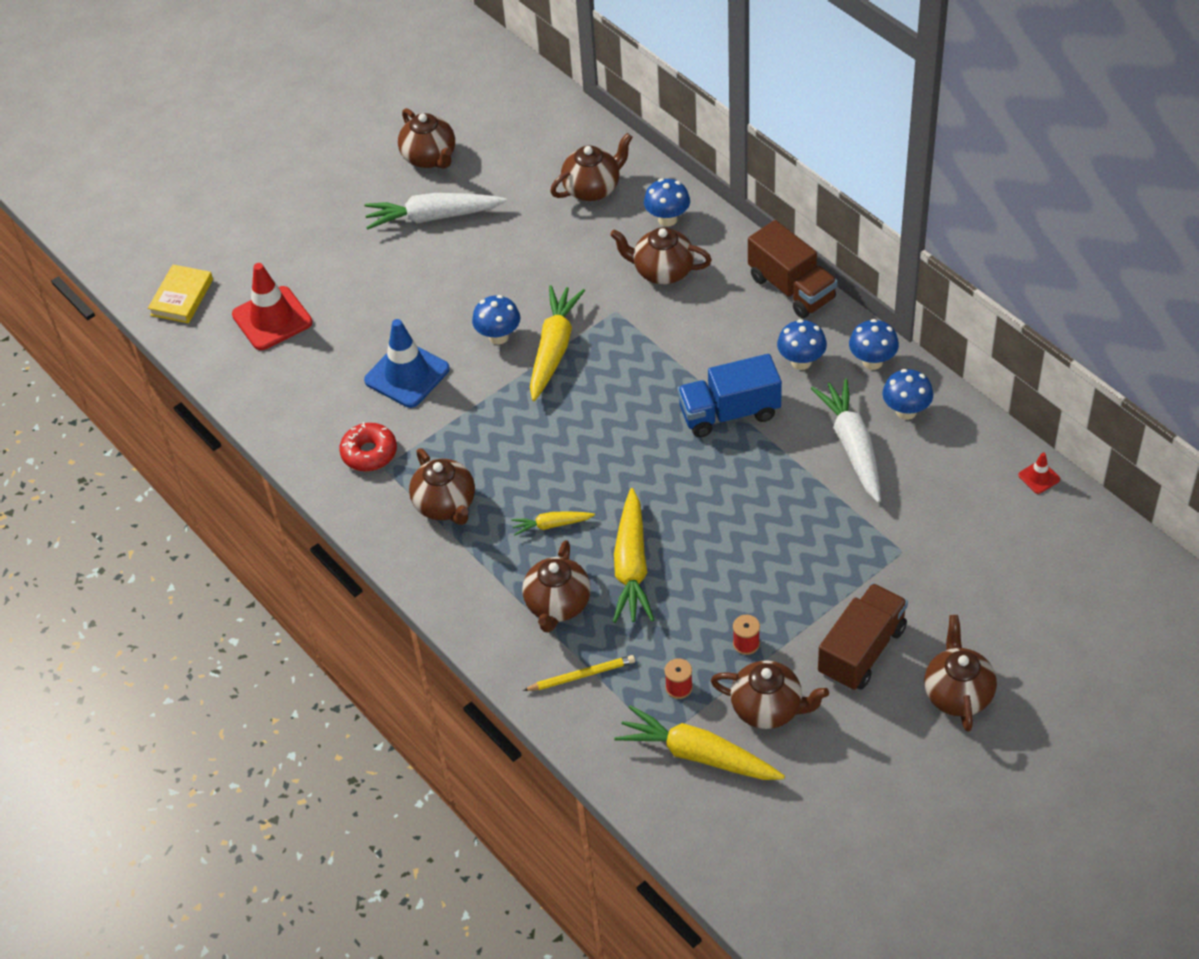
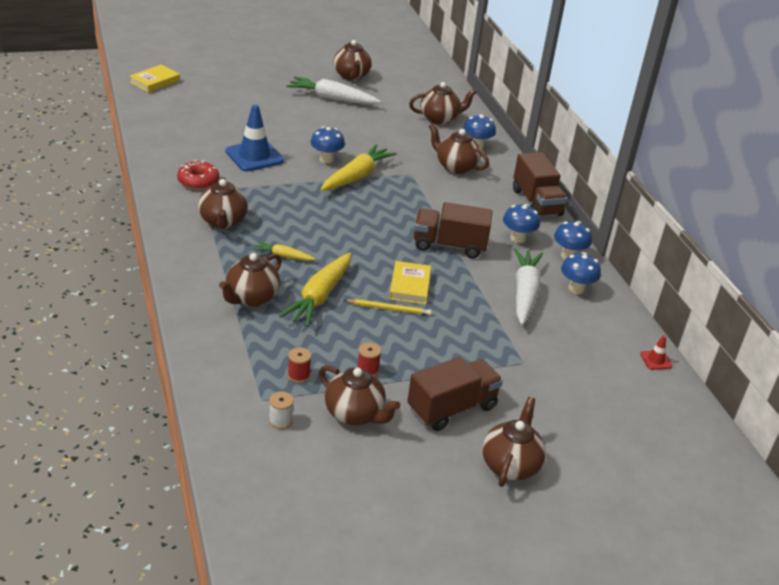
camera: 15 degrees right, 15 degrees down
red traffic cone [232,263,312,350] -> none
yellow pencil [523,655,635,691] -> yellow pencil moved to [344,299,432,316]
yellow carrot [614,705,785,780] -> white spool [269,391,294,429]
blue truck [677,354,782,437] -> brown truck [414,202,493,258]
none -> yellow book [389,261,431,305]

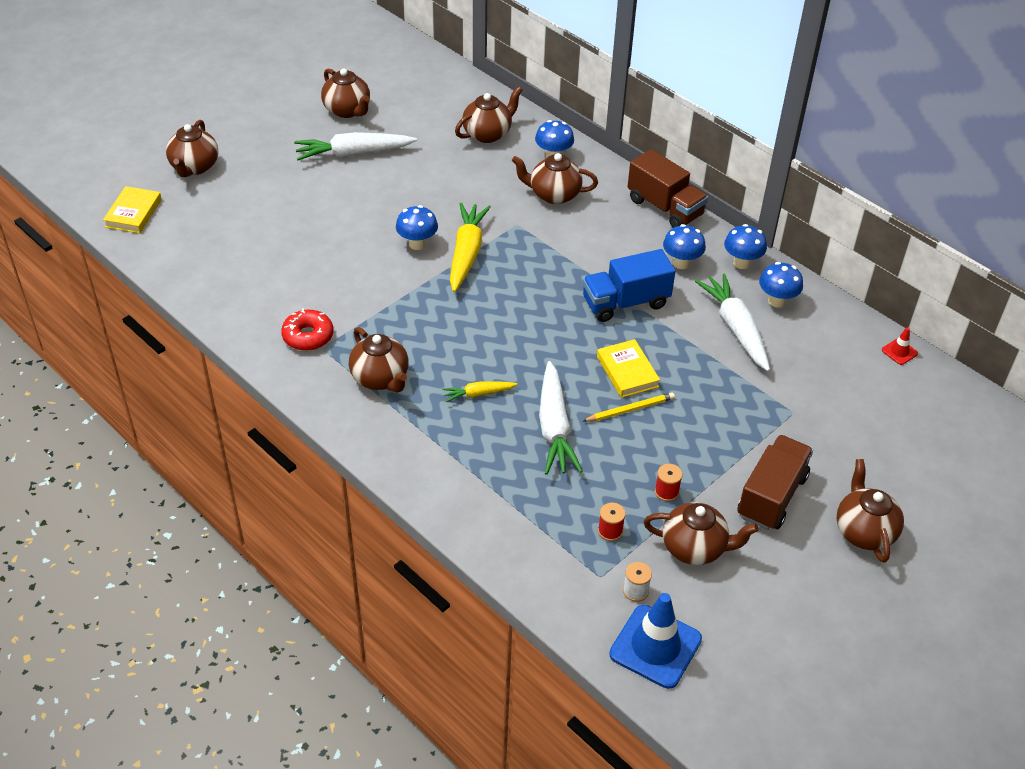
camera: 25 degrees left, 10 degrees up
brown teapot [219,253,282,306] -> brown teapot moved to [166,120,218,177]
blue traffic cone [225,105,284,171] -> blue traffic cone moved to [609,593,702,689]
yellow carrot [279,253,351,327] -> white carrot [539,361,583,475]
brown truck [414,202,493,258] -> blue truck [582,249,676,322]

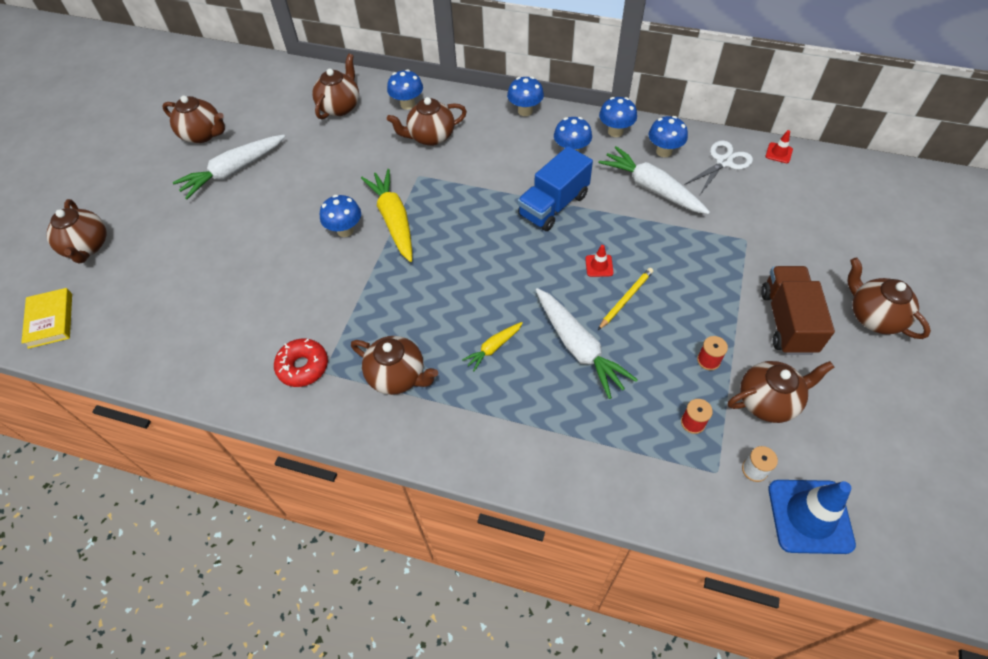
camera: 25 degrees left, 10 degrees up
yellow book [597,339,660,398] -> red traffic cone [585,245,614,277]
brown truck [627,149,708,228] -> blue mushroom [507,77,544,116]
none -> white scissors [684,140,753,195]

